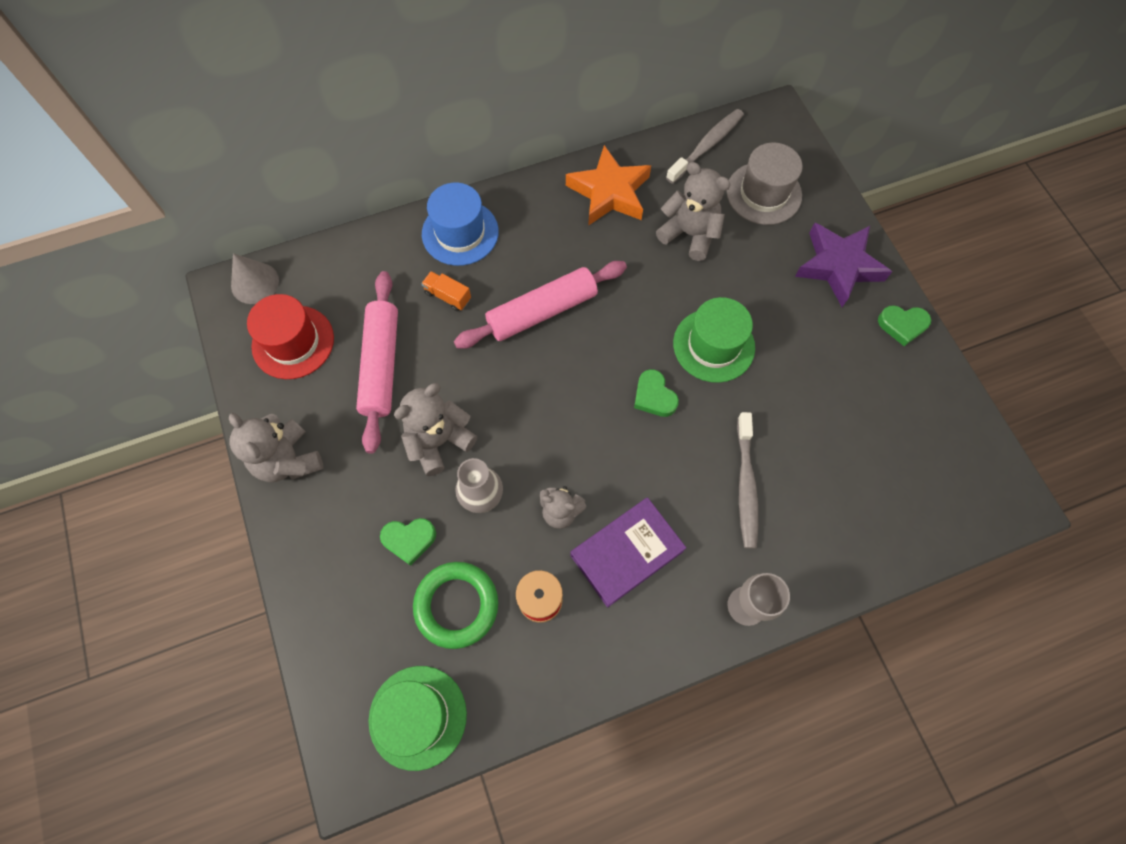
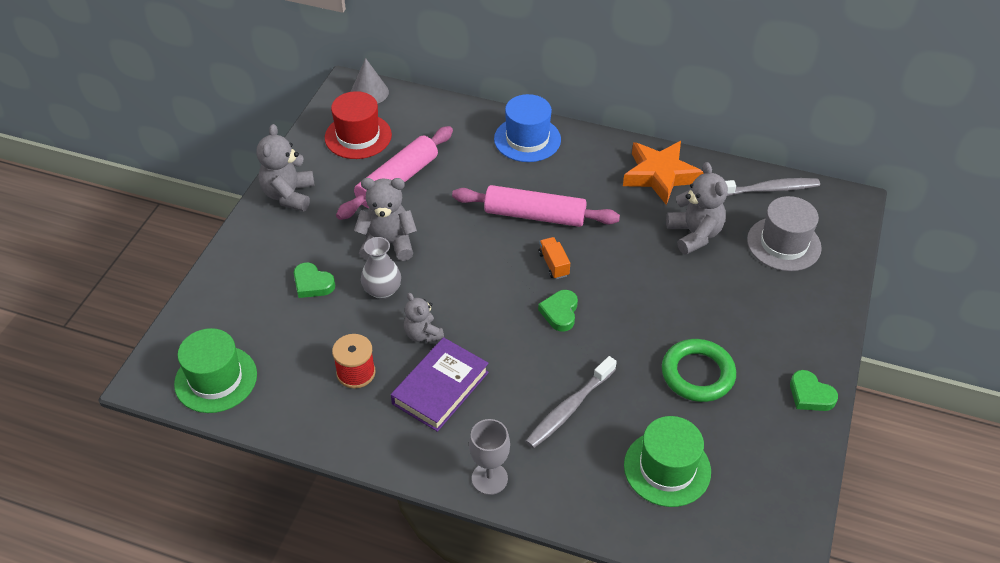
camera: 40 degrees right, 20 degrees down
green ring [413,562,498,649] -> green ring moved to [662,339,736,402]
orange truck [421,271,471,311] -> orange truck moved to [539,237,570,279]
purple book [570,498,686,608] -> purple book turned 60 degrees counterclockwise [391,337,489,432]
green hat [673,297,755,383] -> green hat moved to [624,416,711,507]
purple star [795,223,892,307] -> none

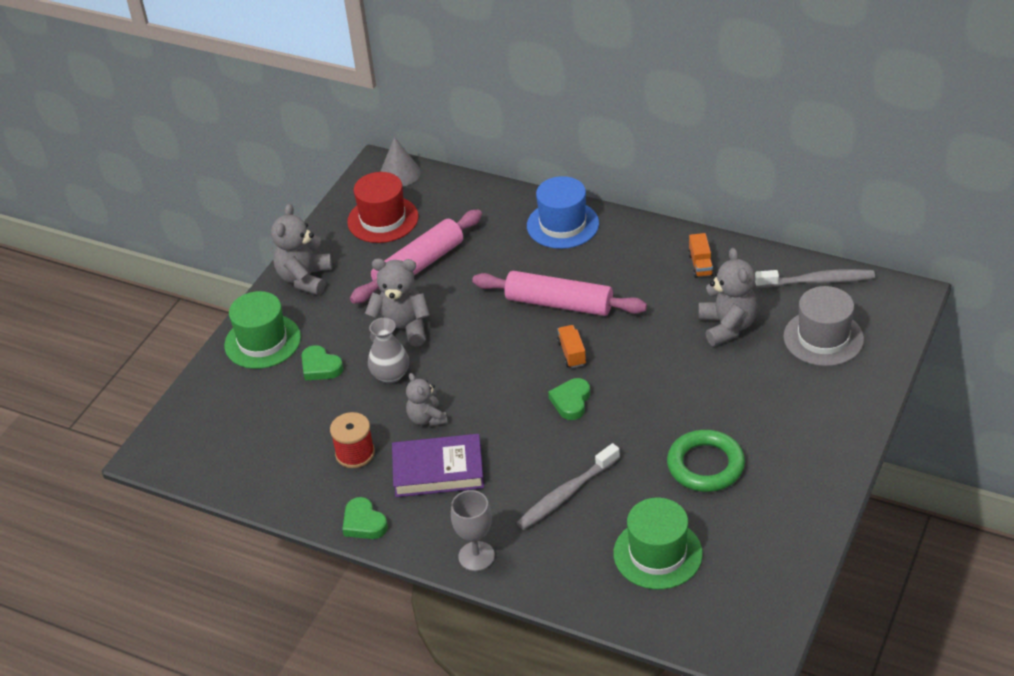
camera: 10 degrees right, 5 degrees down
green hat [174,328,257,413] -> green hat moved to [224,291,301,369]
purple book [391,337,489,432] -> purple book turned 45 degrees clockwise [392,434,484,497]
orange star [623,141,703,205] -> orange truck [688,233,714,278]
green heart [790,370,838,411] -> green heart moved to [342,497,388,539]

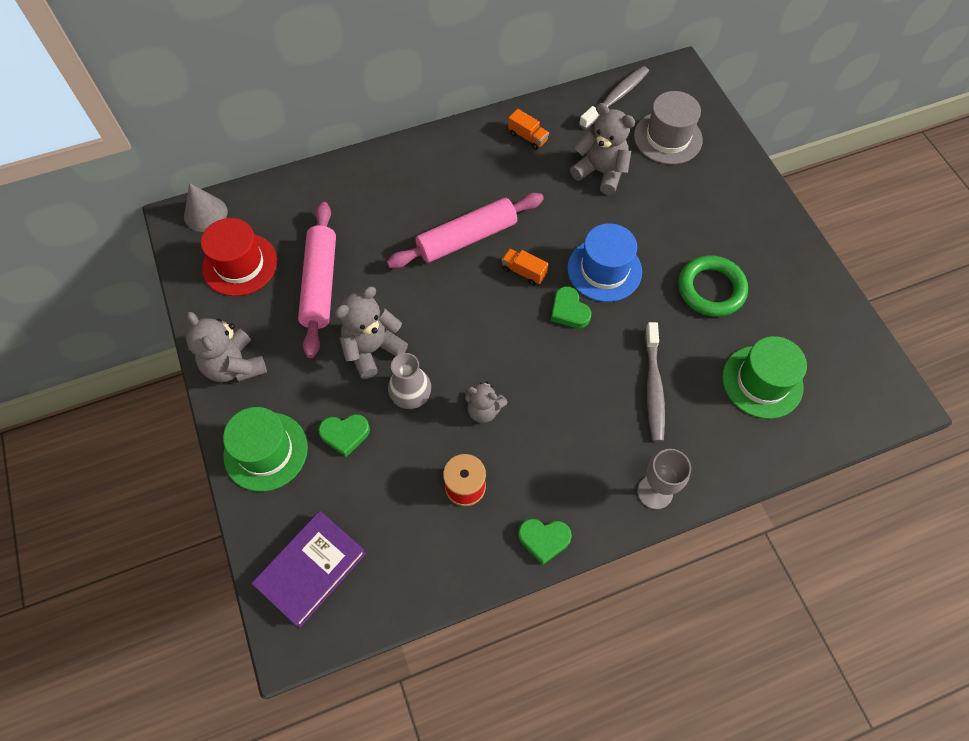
camera: 50 degrees left, 20 degrees up
purple book [392,434,484,497] -> purple book moved to [252,511,366,628]
blue hat [527,176,599,249] -> blue hat moved to [567,223,642,302]

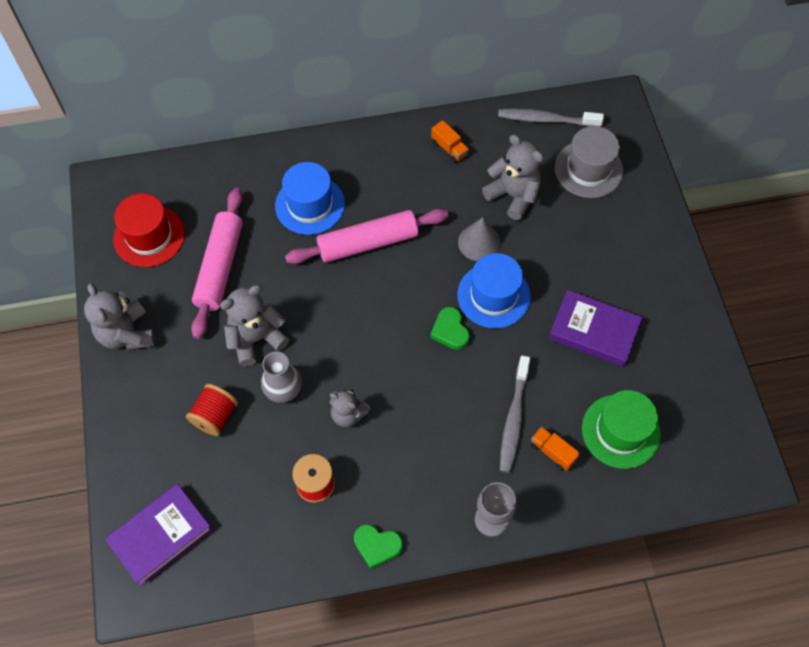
camera: 10 degrees right, 0 degrees up
grey cone [184,183,228,232] -> grey cone moved to [458,217,501,261]
green hat [223,407,308,492] -> none
green heart [318,414,370,457] -> red spool [186,384,238,436]
orange truck [502,248,548,285] -> orange truck moved to [531,427,580,471]
grey toothbrush [579,66,649,129] -> grey toothbrush turned 135 degrees counterclockwise [498,109,604,127]
green ring [678,255,748,317] -> purple book [549,290,642,367]
none -> blue hat [275,162,345,235]

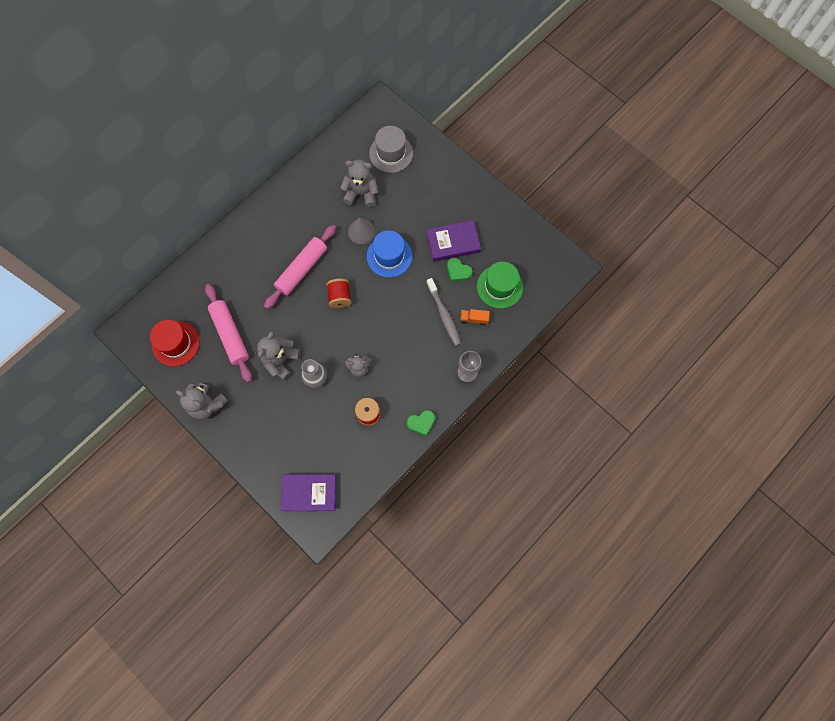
camera: 35 degrees left, 10 degrees up
purple book [105,484,213,586] -> purple book turned 75 degrees clockwise [280,474,336,511]
red spool [186,384,238,436] -> red spool moved to [326,279,352,308]
blue hat [275,162,345,235] -> none
green heart [430,307,470,350] -> green heart moved to [447,258,473,282]
orange truck [431,120,469,163] -> none
grey toothbrush [498,109,604,127] -> none

